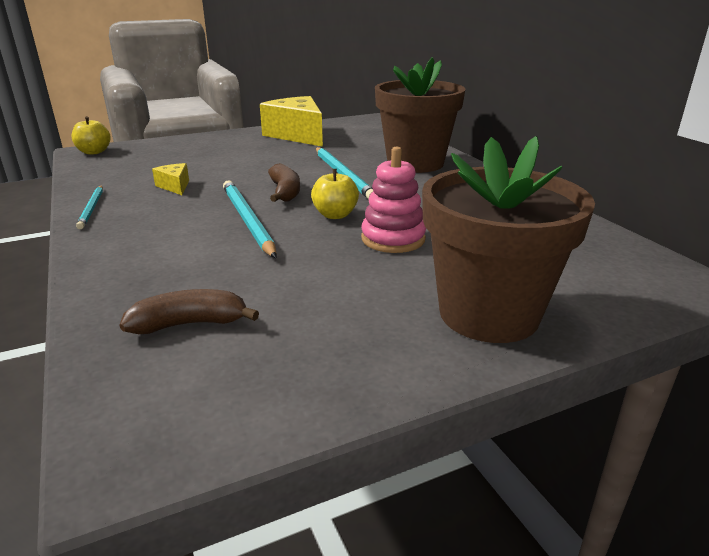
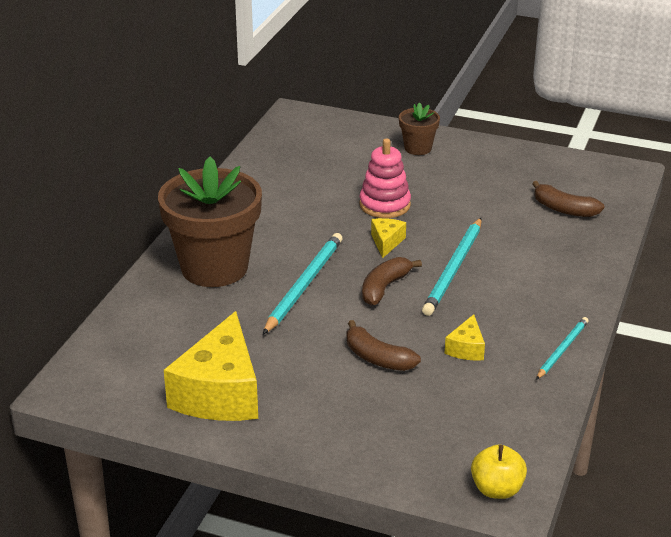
camera: 135 degrees left, 5 degrees up
yellow apple [311,169,359,219] -> yellow cheese [371,218,406,258]
brown flower pot [422,136,595,343] -> brown flower pot [399,102,440,155], size x0.47
none -> brown banana [347,320,421,371]

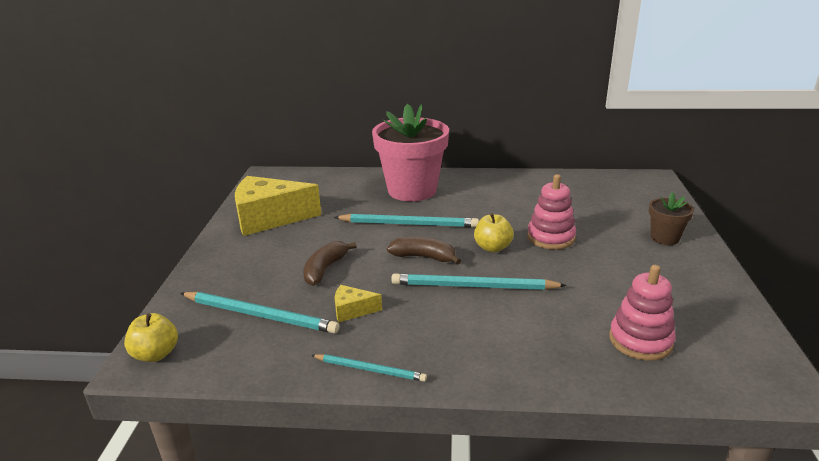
camera: 75 degrees right, 5 degrees down
brown flower pot [158,157,262,287] -> pink flower pot [372,104,449,201]
yellow cheese [371,218,406,258] -> yellow apple [474,213,514,252]
brown banana [532,181,604,217] -> pink stacking toy [609,265,676,361]
none -> turquoise pencil [180,292,340,334]

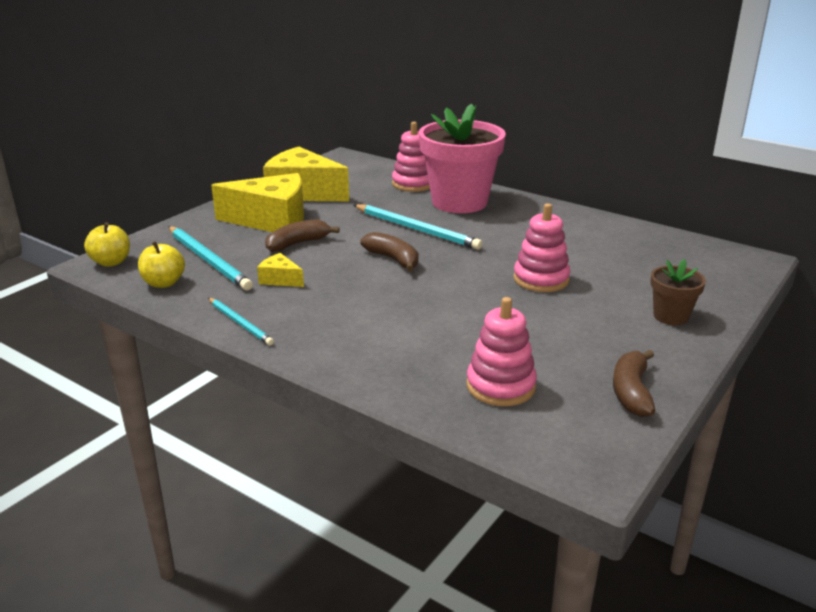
camera: 30 degrees right, 0 degrees up
turquoise pencil [391,273,567,290] -> none
yellow apple [474,213,514,252] -> yellow apple moved to [138,241,185,288]
none -> yellow cheese [211,173,304,232]
none -> pink stacking toy [392,122,430,192]
none -> brown banana [613,350,655,417]

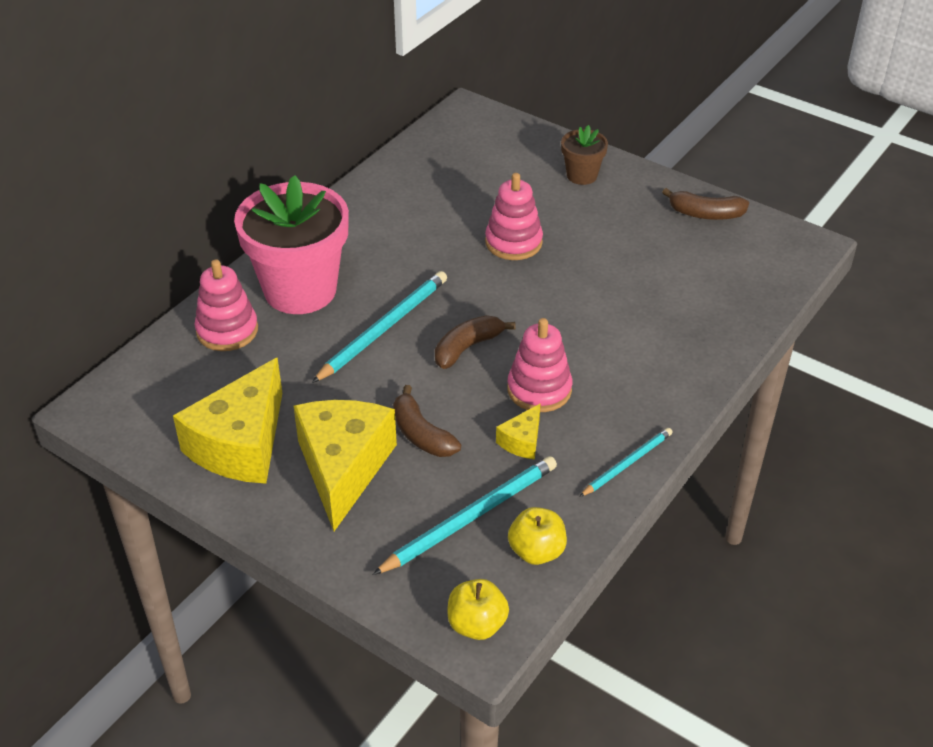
camera: 90 degrees left, 15 degrees up
pink stacking toy [466,297,537,406] -> pink stacking toy moved to [507,318,572,412]

